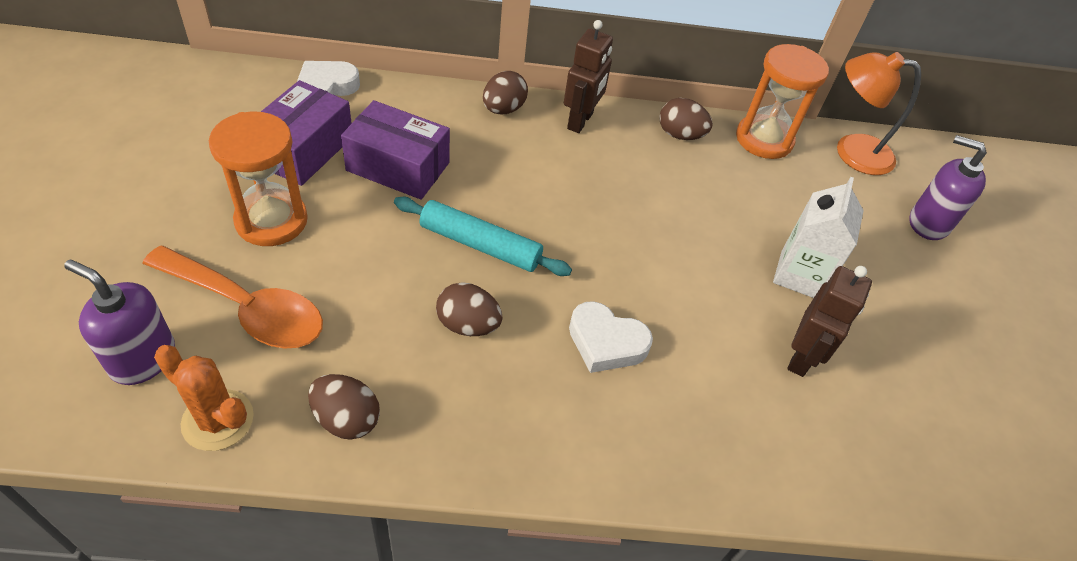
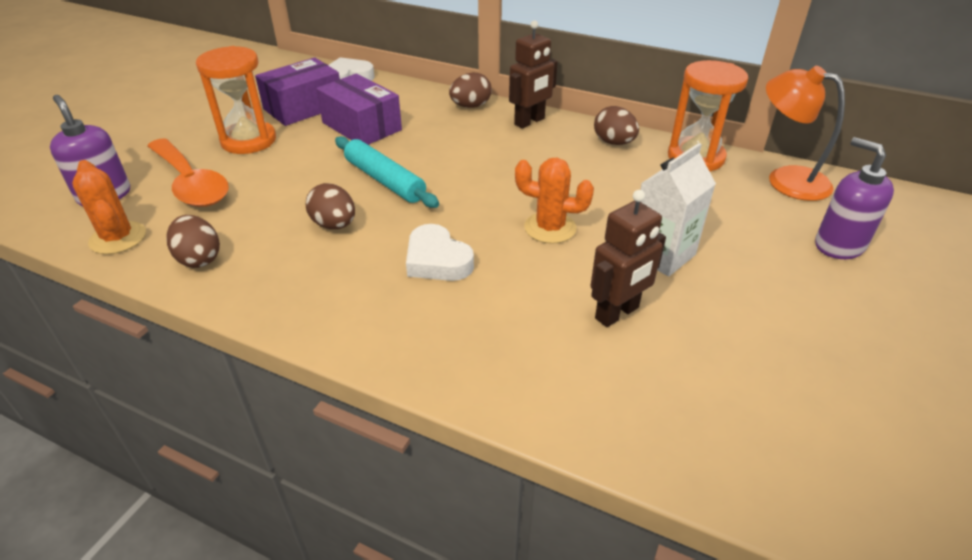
camera: 30 degrees right, 10 degrees down
none -> orange cactus [515,158,594,244]

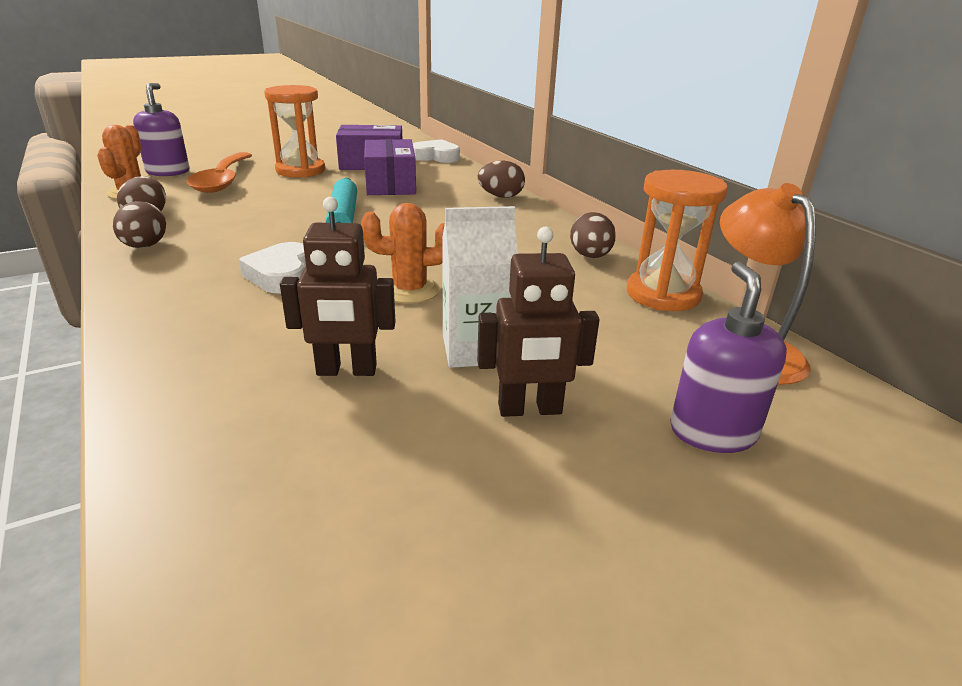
camera: 35 degrees right, 10 degrees down
brown egg [306,183,355,229] -> brown egg moved to [113,201,166,248]
brown robot [509,20,558,129] -> brown robot moved to [477,227,600,417]
orange cactus [515,158,594,244] -> orange cactus turned 60 degrees counterclockwise [361,203,445,304]

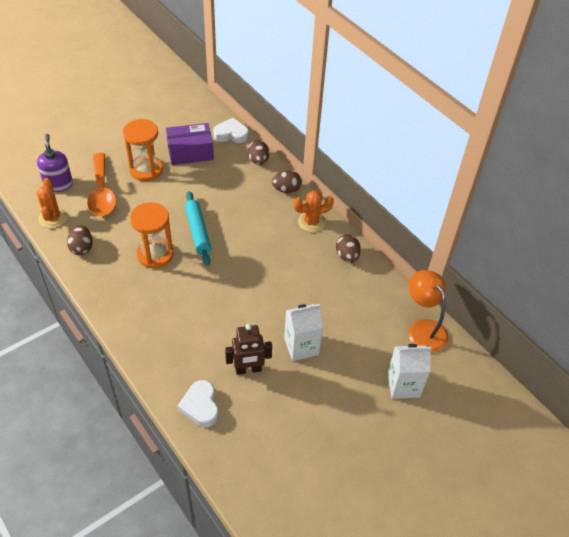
camera: 10 degrees left, 20 degrees up
brown egg [113,201,166,248] -> brown egg moved to [247,140,269,165]
white heart [239,242,306,294] -> white heart moved to [178,380,219,427]
orange cactus [361,203,445,304] -> orange cactus moved to [293,190,334,232]
purple box [364,139,416,195] -> none
brown robot [477,227,600,417] -> none
orange hourglass [627,170,728,311] -> orange hourglass moved to [130,202,174,268]
purple soap dispenser [670,262,787,453] -> white carton [387,344,432,399]

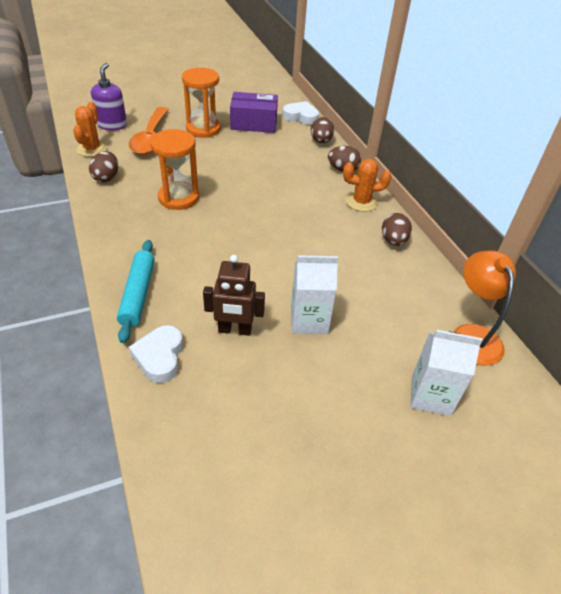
camera: 15 degrees right, 5 degrees down
turquoise rolling pin [185,191,211,266] -> turquoise rolling pin moved to [117,240,155,343]

